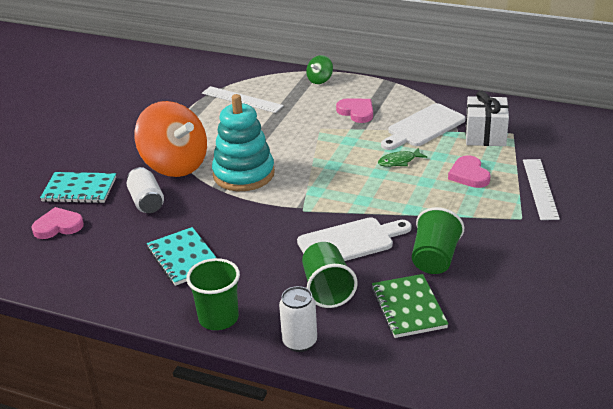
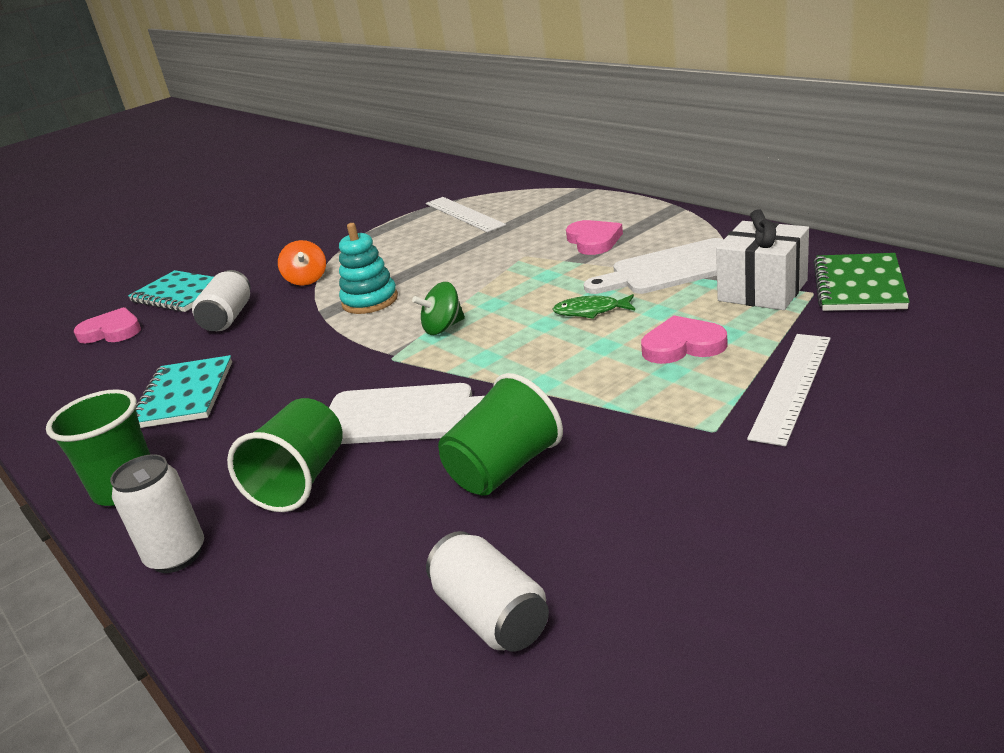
camera: 30 degrees right, 5 degrees down
orange spinning top [135,101,207,177] -> orange spinning top [278,240,326,286], size x0.44
turquoise stacking toy [212,94,275,191] -> turquoise stacking toy [339,223,398,314], size x0.63
green spinning top [306,55,333,84] -> green spinning top moved to [412,282,465,335]
green notebook [372,274,449,338] -> green notebook moved to [813,253,910,311]
pink heart [448,155,491,188] -> pink heart turned 75 degrees clockwise [641,315,728,364]
none -> white can [426,531,549,652]

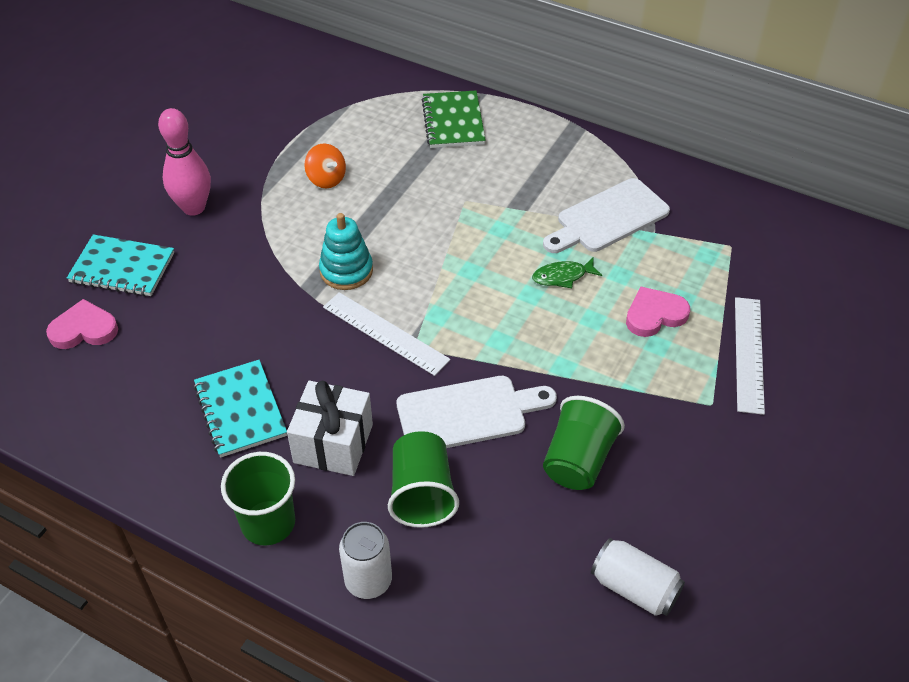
camera: 25 degrees left, 20 degrees up
white can [192,270,251,331] -> none
orange spinning top [278,240,326,286] -> orange spinning top moved to [304,143,346,188]
green spinning top [412,282,465,335] -> none
white ruler [426,197,506,232] -> white ruler moved to [323,292,451,376]
pink heart [566,220,623,255] -> none
white gift [716,209,809,310] -> white gift moved to [287,381,373,476]
green notebook [813,253,910,311] -> green notebook moved to [422,90,486,148]
none -> pink bowling pin [158,108,211,216]

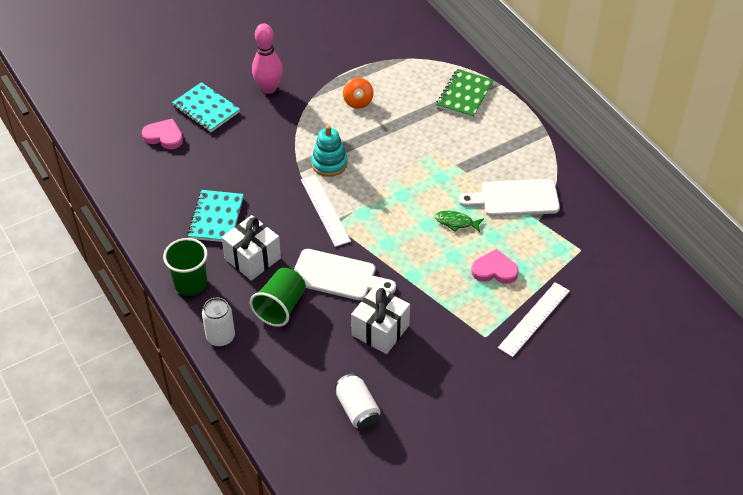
camera: 30 degrees right, 0 degrees up
green cup [543,396,625,490] -> white gift [351,286,410,354]

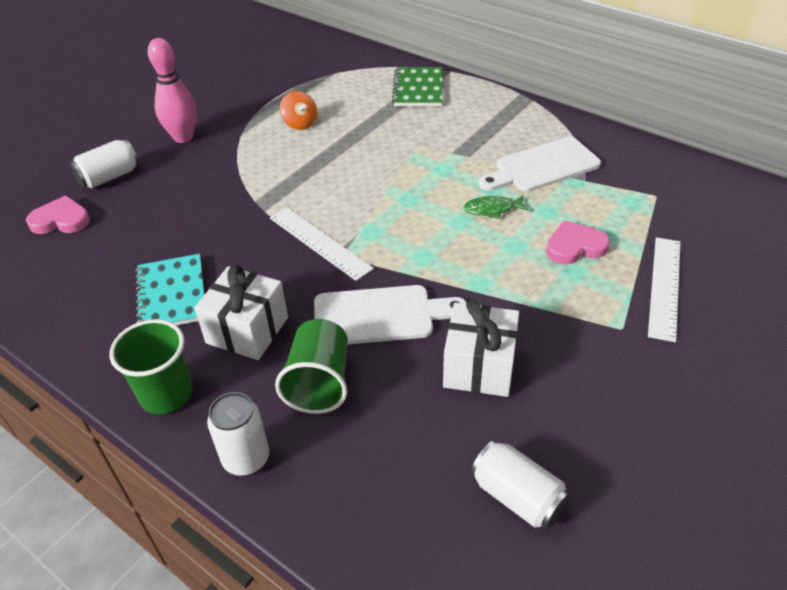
camera: 20 degrees left, 5 degrees down
turquoise notebook [172,82,240,132] -> white can [70,139,139,188]
turquoise stacking toy [311,125,348,177] -> none

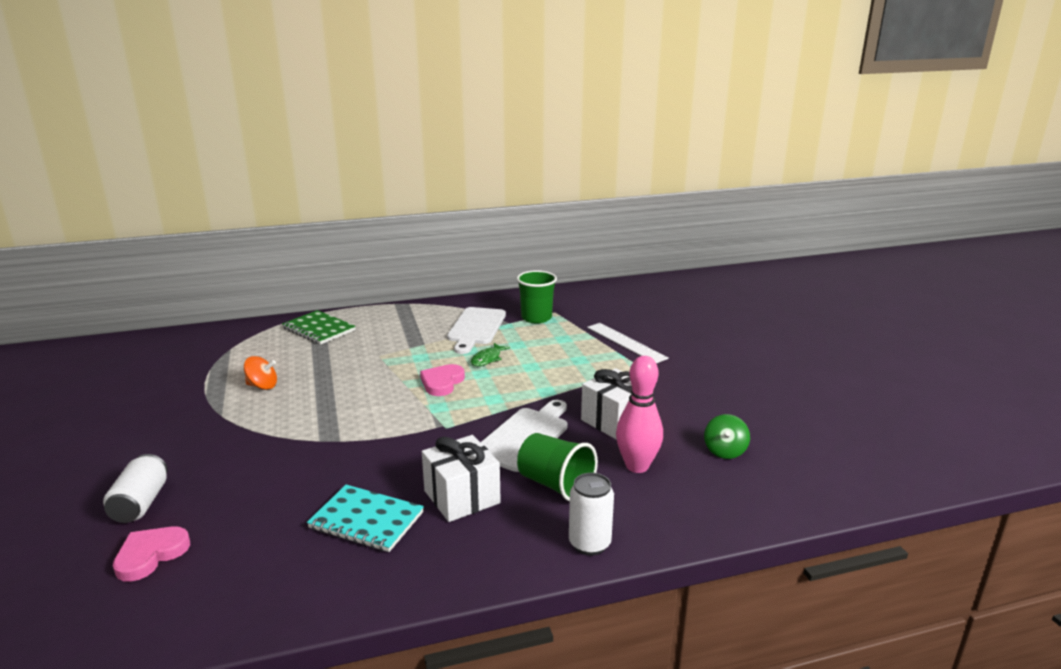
camera: 55 degrees left, 20 degrees down
green cup [109,319,193,414] -> green cup moved to [516,270,557,323]
pink bowling pin [148,38,197,143] -> pink bowling pin moved to [616,356,663,473]
white ruler [270,208,374,281] -> none
white can [471,440,570,529] -> green spinning top [704,414,750,459]
pink heart [546,220,610,264] -> pink heart moved to [420,364,465,396]

